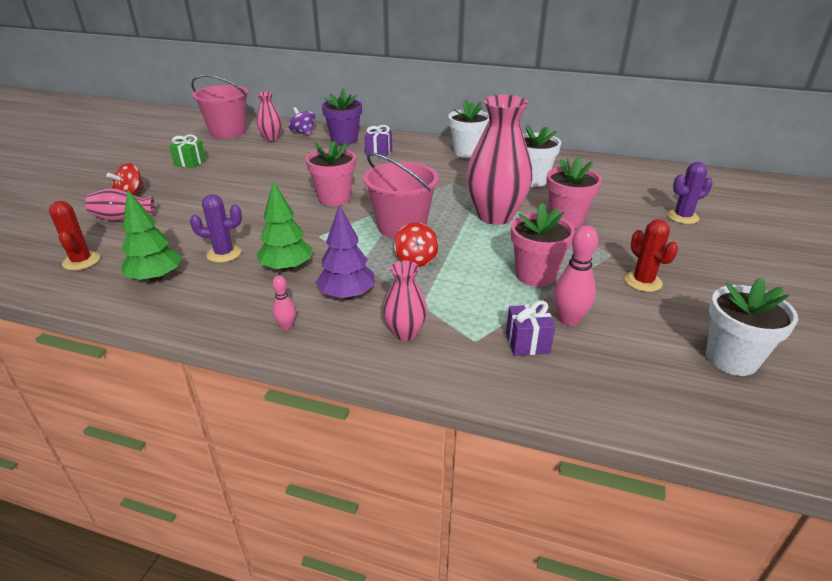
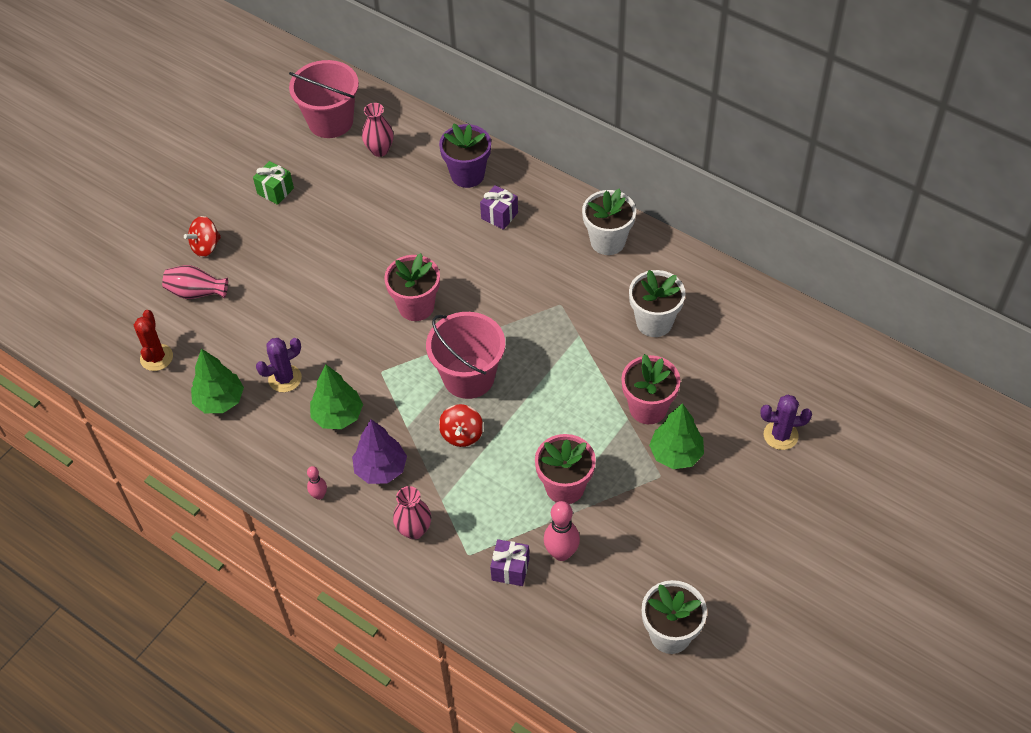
camera: 20 degrees right, 20 degrees up
purple cactus [190,194,242,263] -> purple cactus turned 45 degrees counterclockwise [256,338,302,392]
purple spinning top [288,107,315,136] -> none
pink vase [466,95,533,225] -> none
red cactus [625,219,678,292] -> none
none -> green tree [649,403,704,469]

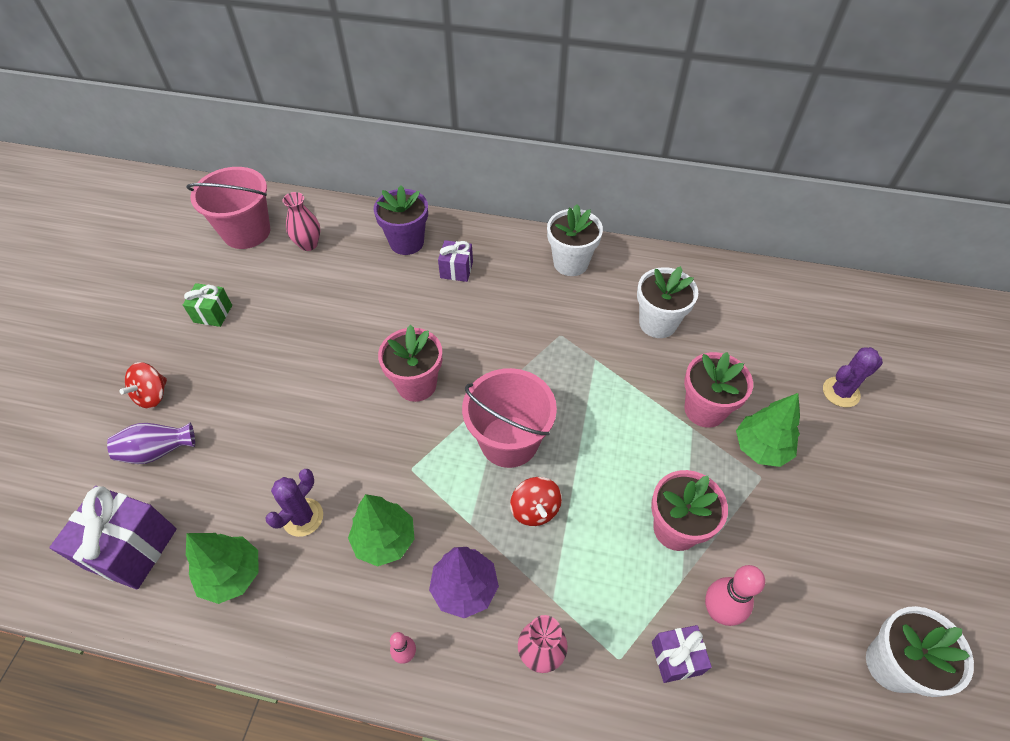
camera: 25 degrees left, 0 degrees up
red cactus [134,310,173,371] -> purple gift [49,486,177,589]
pink vase [162,265,228,299] -> purple vase [107,423,195,464]

